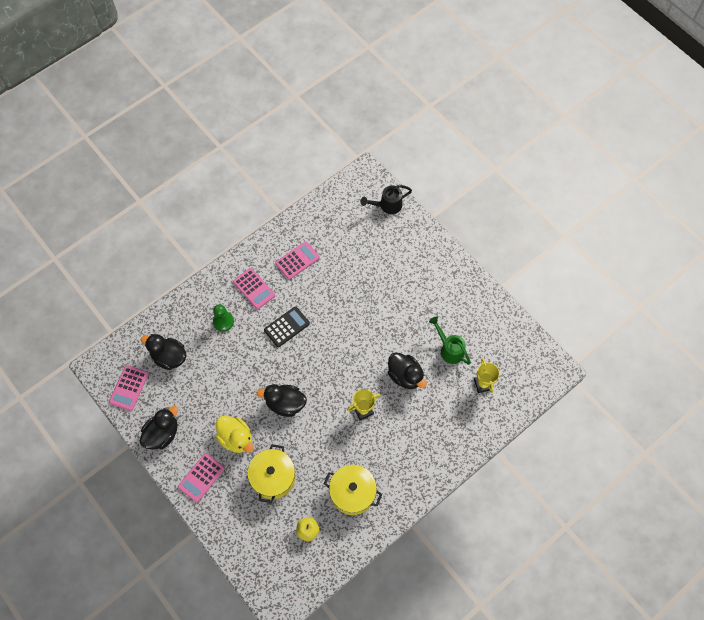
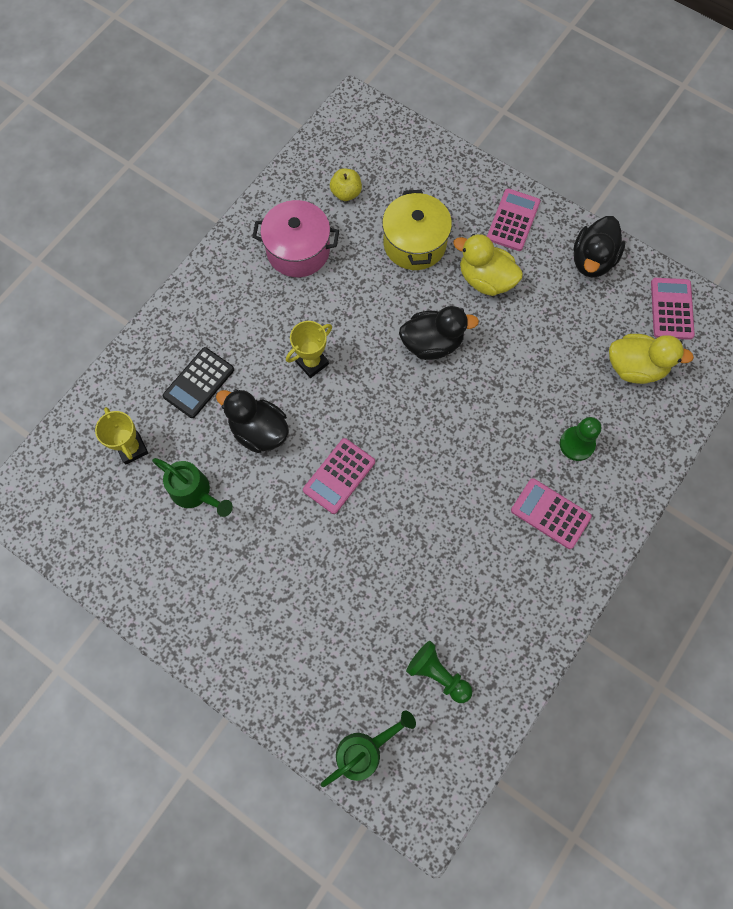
camera: 165 degrees right, 5 degrees up
black duck [141,334,187,370] -> yellow duck [609,334,694,384]
black calculator [264,306,310,347] -> black calculator moved to [163,347,234,418]
pink calculator [275,241,320,280] -> pink calculator moved to [303,438,375,514]
yellow pot [324,465,382,515] -> pink pot [252,200,339,277]
black watering can [360,185,412,214] -> green watering can [321,711,416,787]
none -> green pawn [406,641,472,703]

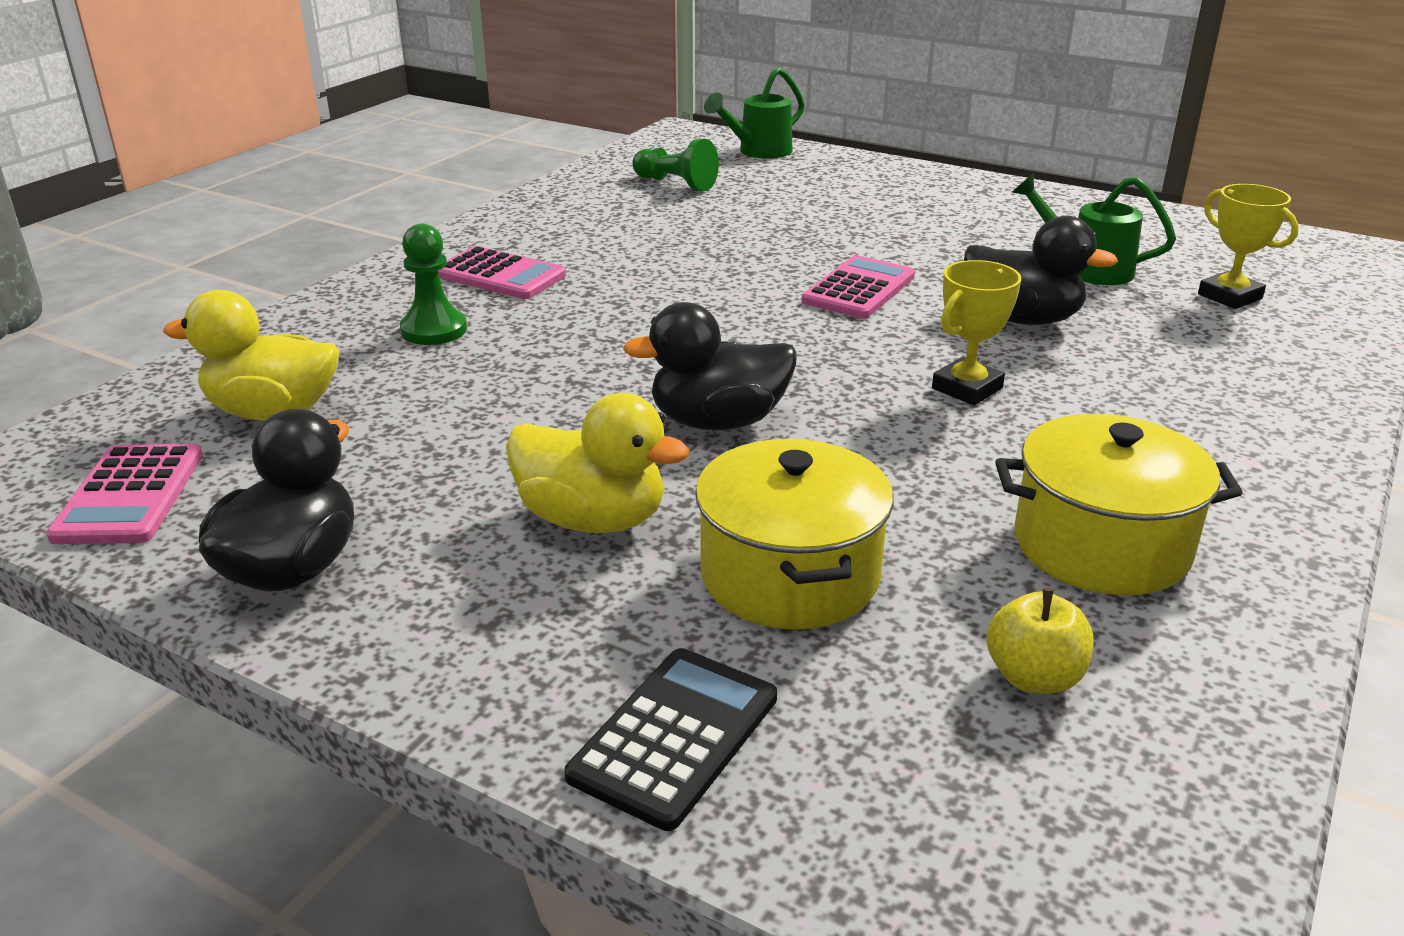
camera: 175 degrees right, 40 degrees down
black calculator [163,347,234,418] -> black calculator moved to [564,648,777,831]
pink pot [252,200,339,277] -> yellow pot [995,414,1243,595]
pink calculator [487,189,540,251] -> none

